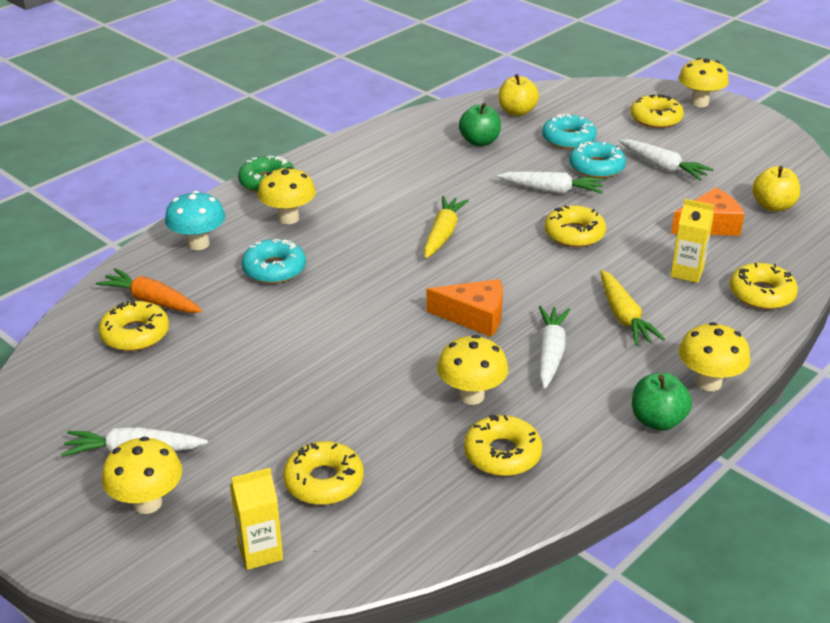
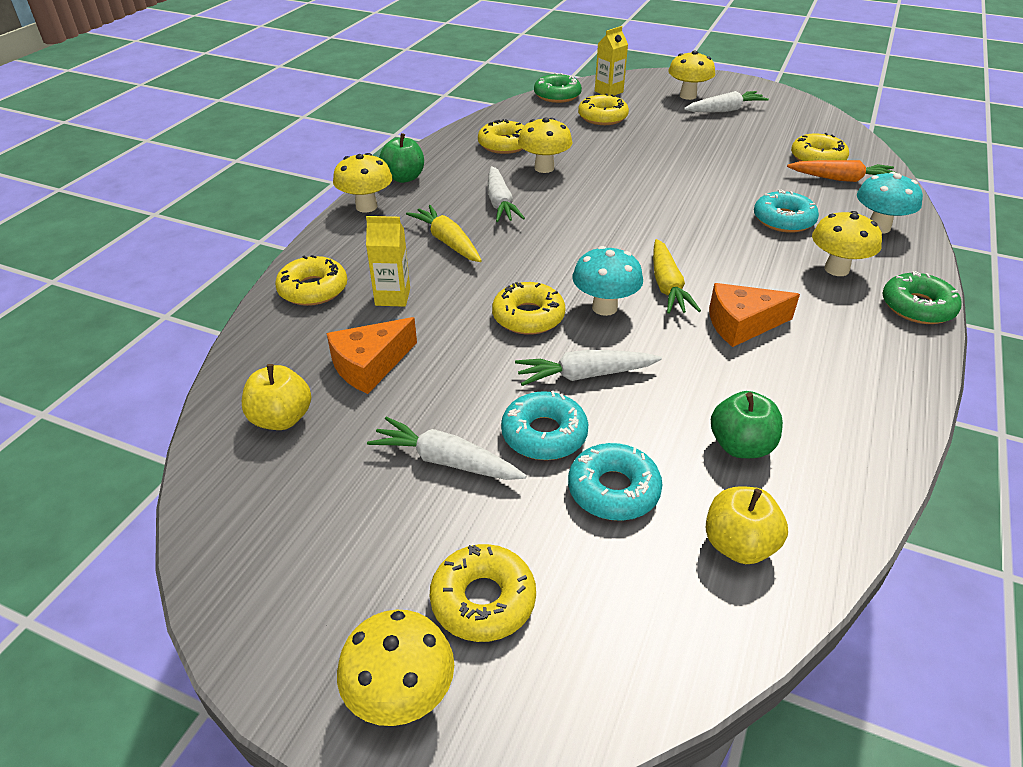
camera: 160 degrees right, 5 degrees up
orange cheese [426,279,503,337] -> orange cheese moved to [709,283,800,347]
none -> green donut [534,73,582,103]
none -> turquoise mushroom [573,246,643,316]

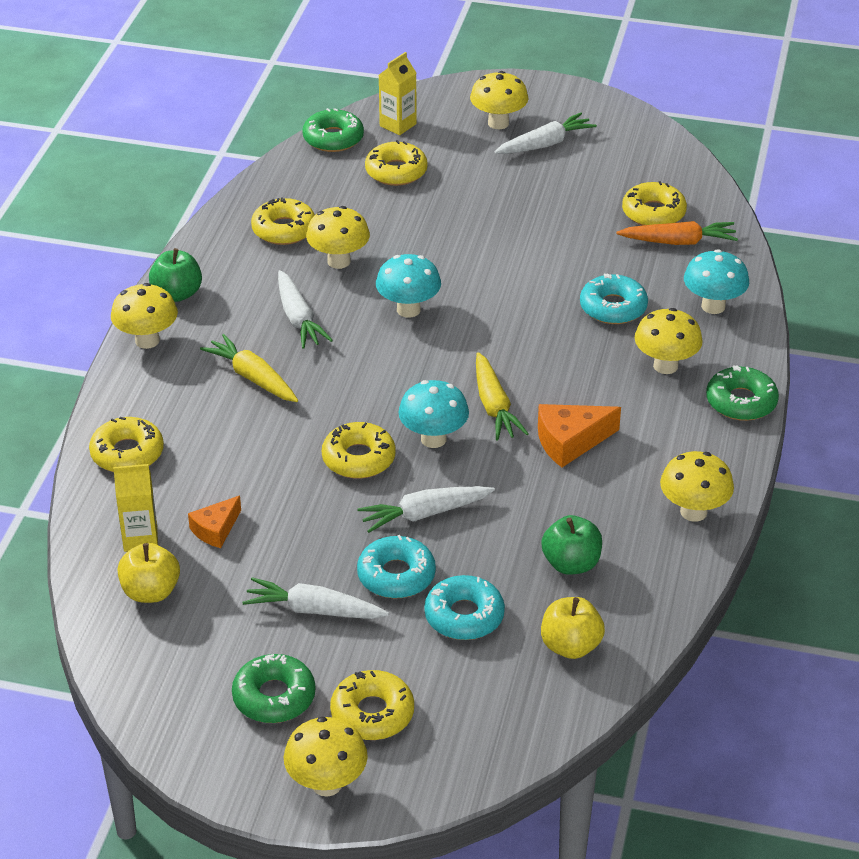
camera: 10 degrees left, 0 degrees up
orange cheese [327,317,417,394] -> orange cheese [188,496,241,548], size x0.65
yellow carton [366,216,410,307] -> yellow carton moved to [113,464,158,552]
none -> green donut [232,654,315,723]
none -> turquoise mushroom [376,254,441,318]
none -> yellow mushroom [660,451,734,522]

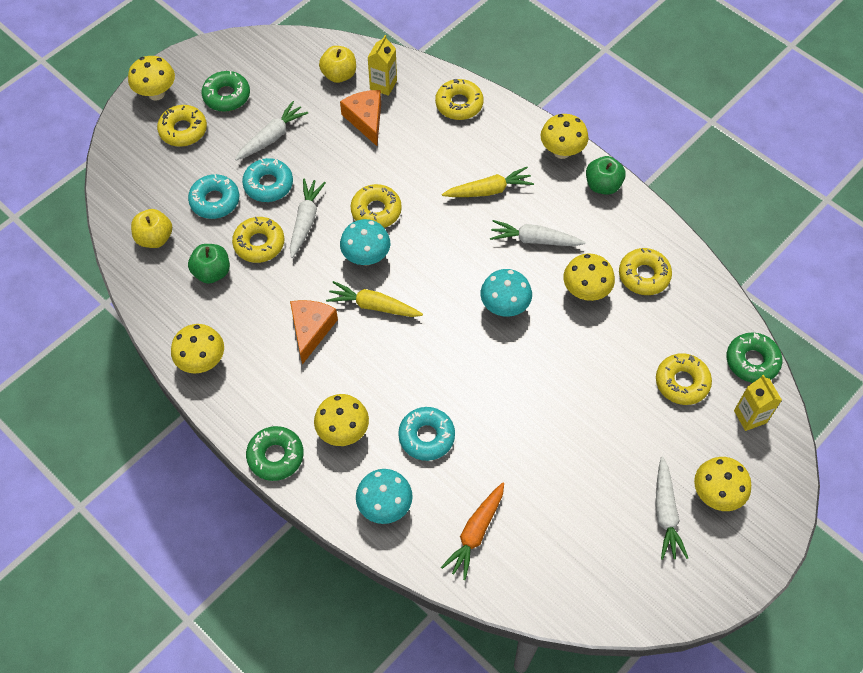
camera: 120 degrees right, 20 degrees up
orange cheese [188,496,241,548] -> orange cheese [340,90,381,146], size x1.53
yellow donut [622,181,687,226] -> yellow donut moved to [232,217,284,263]

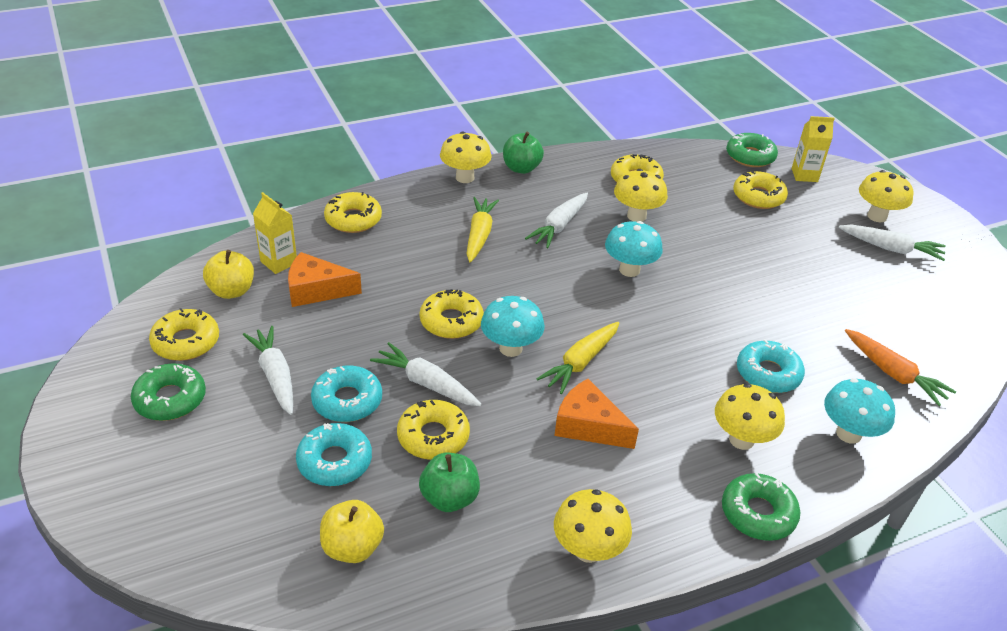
camera: 70 degrees left, 20 degrees down
yellow mushroom [128,56,175,101] -> none
yellow donut [157,105,207,147] -> yellow donut moved to [149,308,219,361]

